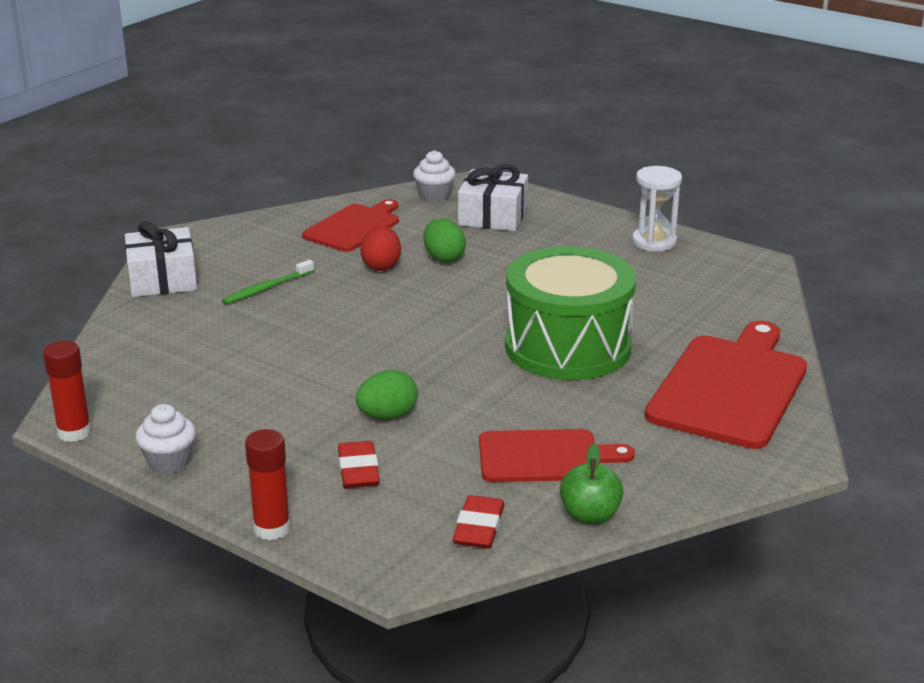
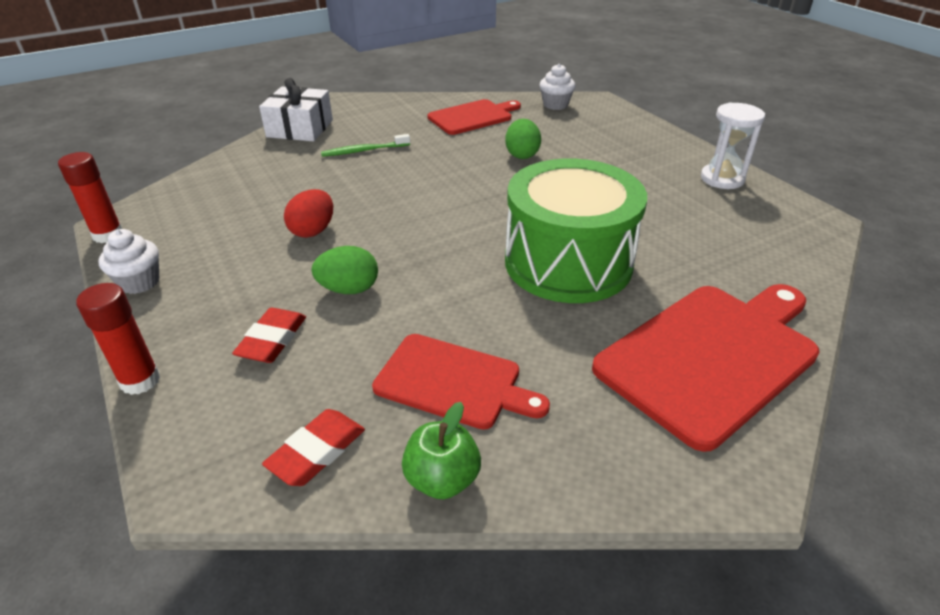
camera: 25 degrees right, 10 degrees up
red egg [360,226,401,271] -> red egg moved to [284,189,333,238]
white gift [458,164,528,231] -> none

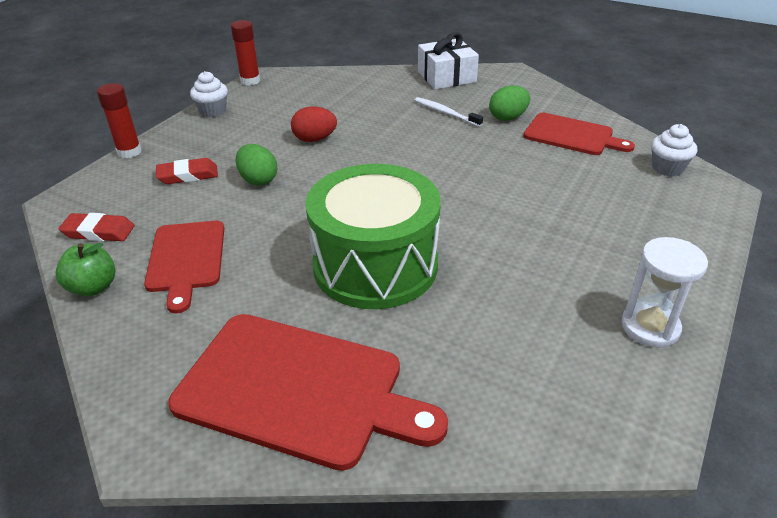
camera: 60 degrees right, 0 degrees up
green toothbrush [321,134,410,157] -> white toothbrush [414,97,483,127]
green egg [505,119,541,159] -> green egg moved to [489,86,530,121]

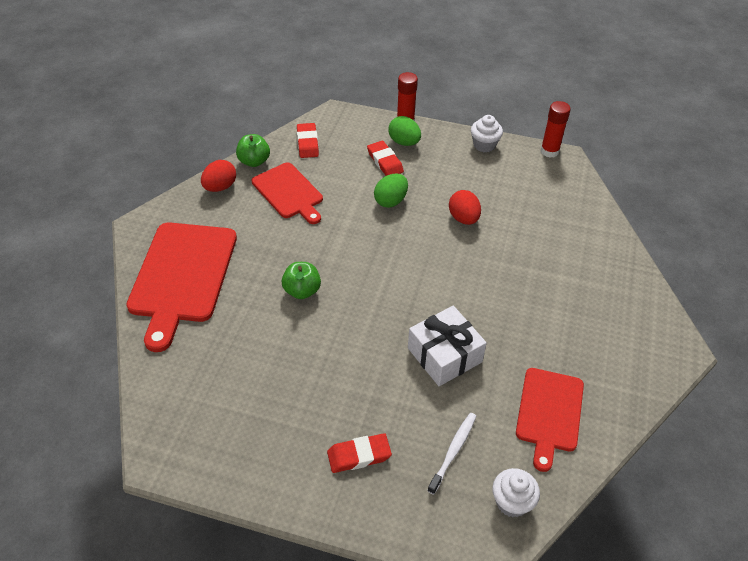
camera: 75 degrees right, 10 degrees up
red cutting board [144,221,224,313] -> red cutting board turned 105 degrees counterclockwise [252,162,323,224]
green drum [306,164,441,309] -> green apple [282,262,321,299]
white toothbrush [414,97,483,127] -> white toothbrush moved to [427,413,476,495]
white gift [418,32,479,89] -> white gift moved to [408,306,487,386]
green egg [489,86,530,121] -> green egg moved to [388,116,421,146]
white hourglass [621,237,708,347] -> none
none -> red egg [201,160,236,192]
none -> red eraser [327,433,392,473]

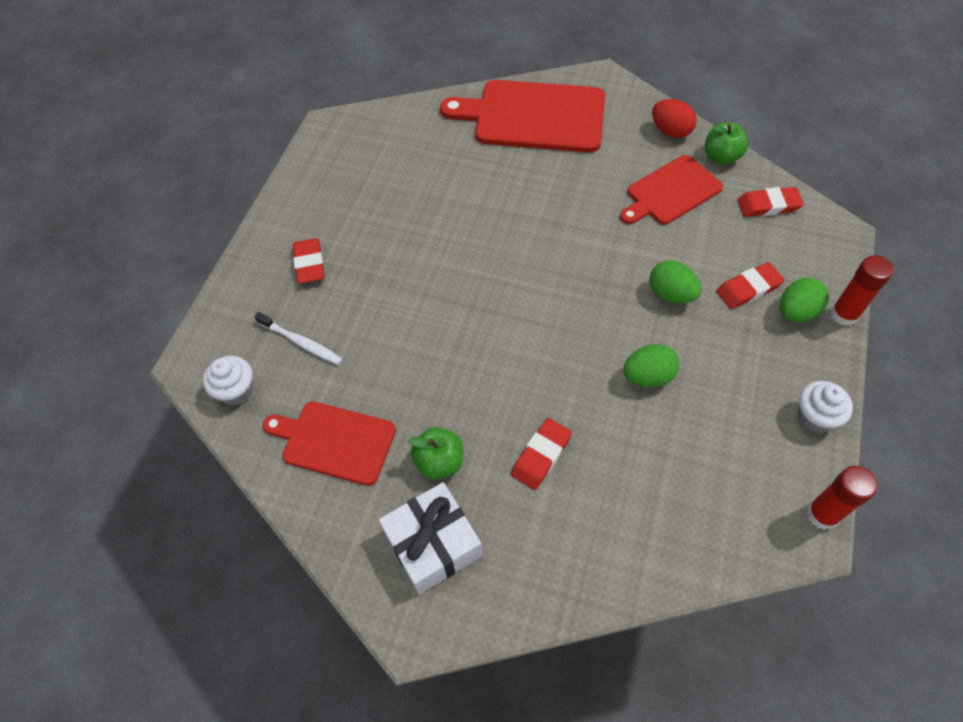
camera: 95 degrees right, 10 degrees up
green apple [282,262,321,299] -> green apple moved to [408,427,463,480]
white gift [408,306,487,386] -> white gift moved to [379,482,482,595]
red egg [449,190,481,225] -> green egg [623,344,679,387]
none -> red eraser [511,418,572,490]

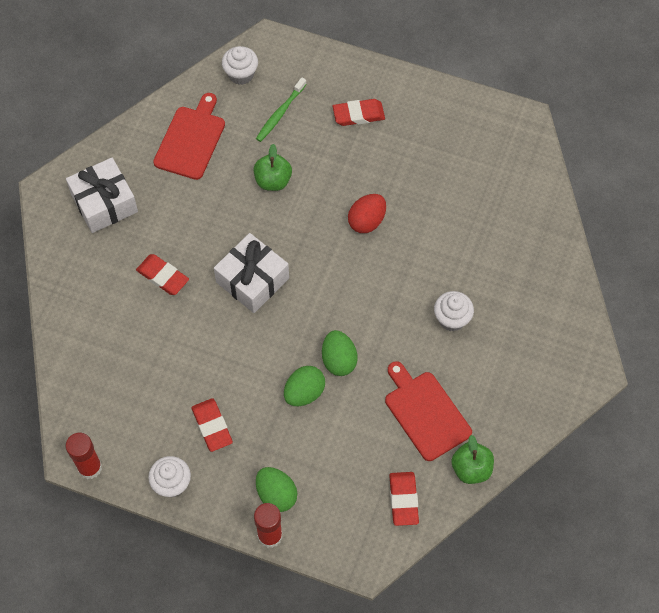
camera: 90 degrees right, 5 degrees up
white toothbrush [254,312,343,365] -> green toothbrush [256,77,306,142]
green apple [408,427,463,480] -> green apple moved to [253,144,292,191]
red cutting board [440,80,605,153] -> none
green egg [623,344,679,387] -> green egg moved to [322,330,358,376]
red egg [652,99,697,138] -> red egg moved to [348,194,386,233]
red eraser [716,262,784,309] -> red eraser moved to [192,398,233,452]
none -> white gift [214,233,289,313]
none -> white cupcake [434,291,474,331]

